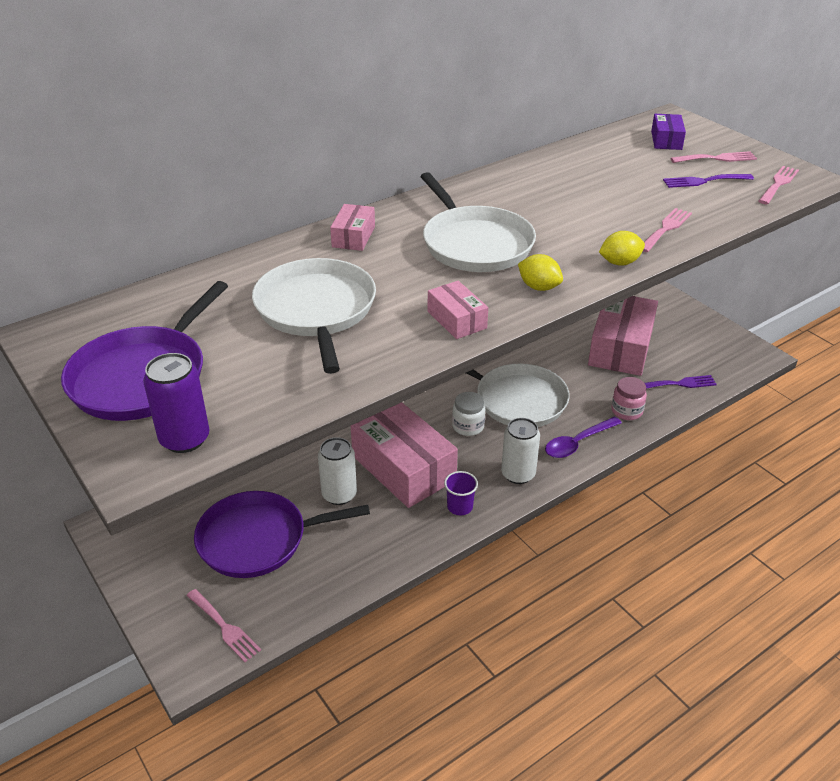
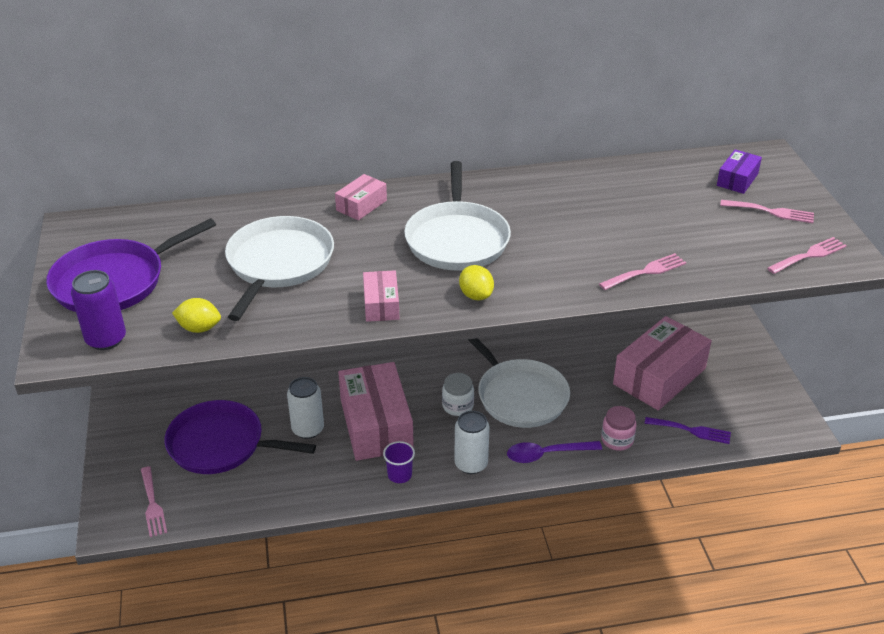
camera: 25 degrees right, 0 degrees up
yellow lemon [599,231,645,266] -> yellow lemon moved to [172,298,221,333]
purple fork [663,174,754,188] -> none

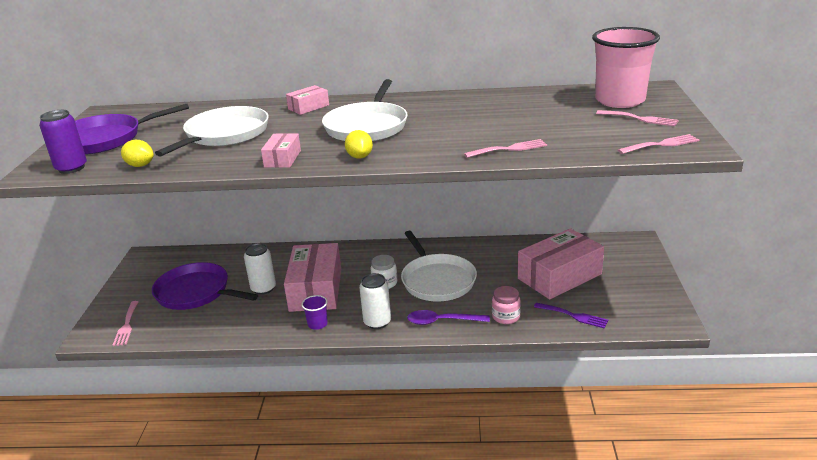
camera: 15 degrees right, 10 degrees down
purple box [717,149,762,194] -> pink cup [592,27,660,108]

